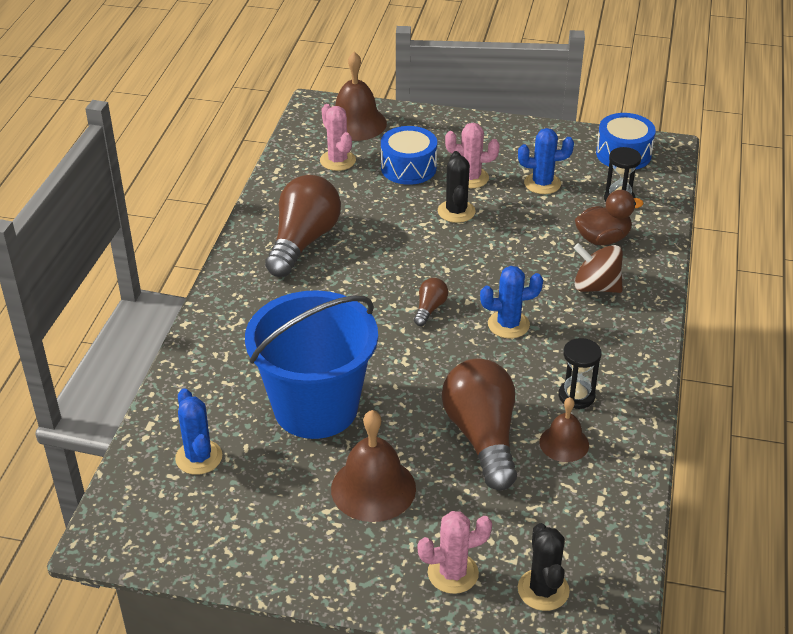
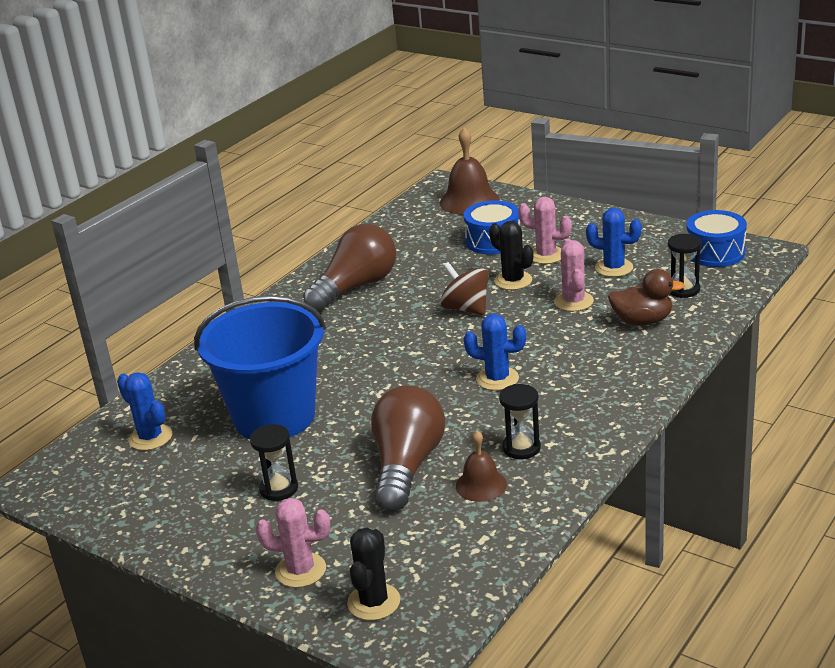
camera: 25 degrees right, 10 degrees down
blue cactus [175,388,222,475] -> blue cactus turned 45 degrees counterclockwise [117,372,172,450]
pink cactus [320,104,356,171] -> pink cactus moved to [554,239,594,311]
brown bell [331,410,416,522] -> black hourglass [250,424,298,501]
brown light bulb [414,278,448,326] -> none
black cactus [438,151,475,223] -> black cactus turned 60 degrees counterclockwise [489,221,533,290]
brown spinning top [574,243,623,293] -> brown spinning top moved to [440,262,489,315]

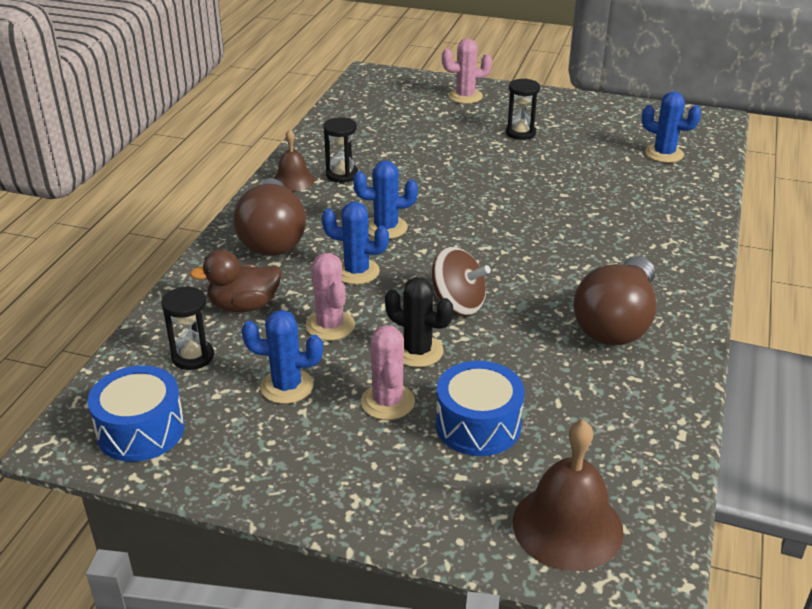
camera: 160 degrees right, 5 degrees up
blue bucket [194,296,326,439] -> none
black cactus [347,527,400,620] -> none
brown light bulb [371,385,445,511] -> brown light bulb moved to [234,178,306,256]
brown bell [456,431,507,502] -> brown bell moved to [273,129,315,191]
pink cactus [518,197,572,264] -> pink cactus turned 75 degrees clockwise [361,325,415,420]
none -> blue cactus [322,202,389,284]

